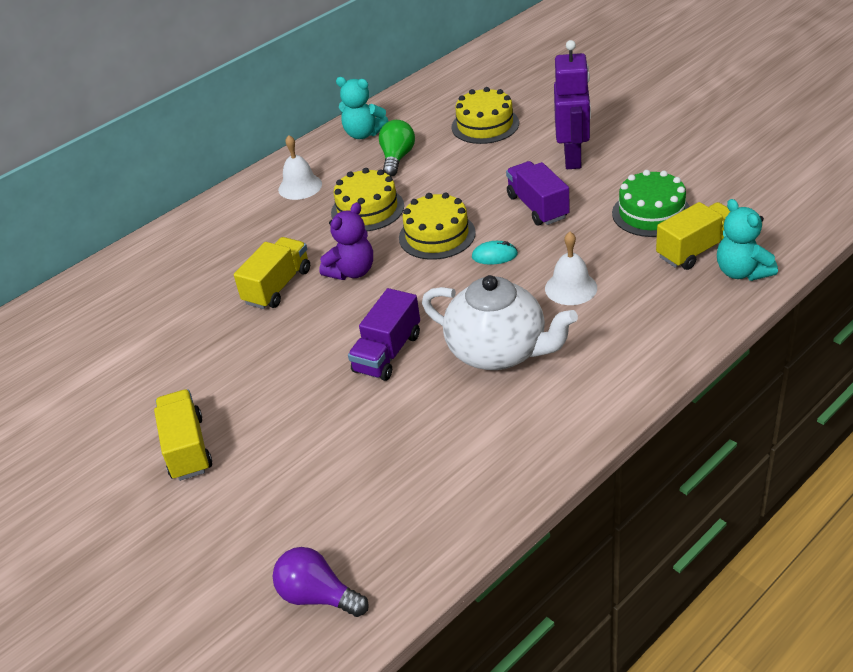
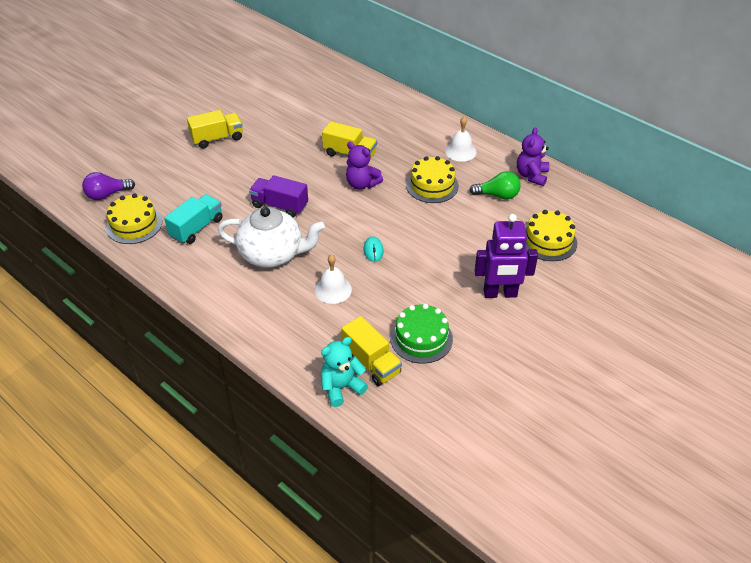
camera: 80 degrees right, 5 degrees up
purple light bulb [273,547,369,617] -> purple light bulb turned 135 degrees counterclockwise [82,172,135,200]
turquoise teddy bear [336,77,389,139] -> purple teddy bear [517,127,549,186]
yellow cake [399,193,476,260] -> yellow cake moved to [106,194,162,244]
white teapot [422,275,578,370] -> white teapot turned 105 degrees counterclockwise [218,207,325,268]
purple truck [506,161,570,225] -> none
none -> turquoise truck [164,194,223,244]

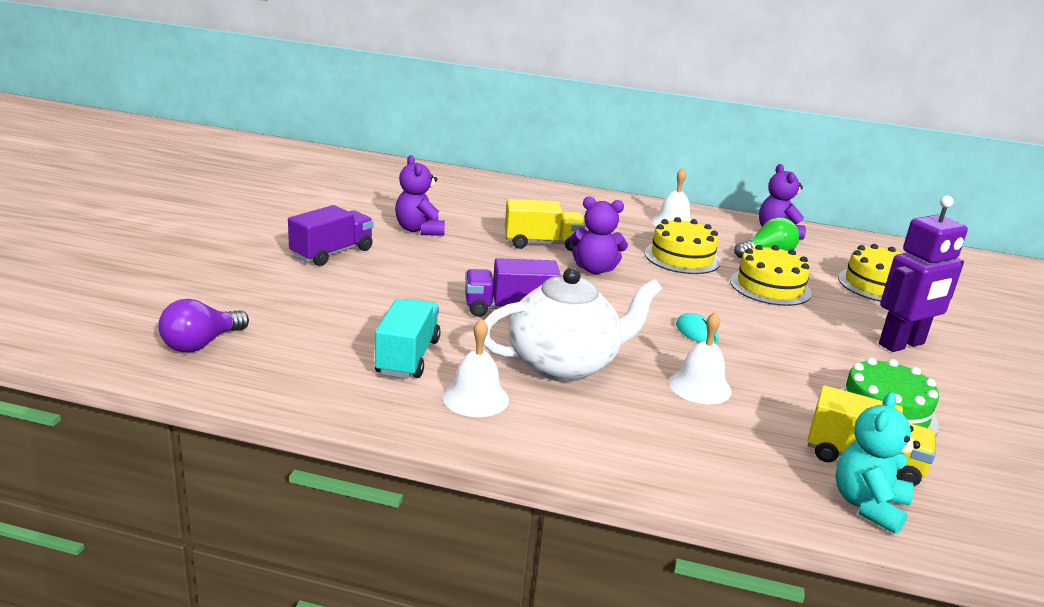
camera: 30 degrees left, 20 degrees down
yellow cake [106,194,162,244] -> yellow cake moved to [730,245,812,306]
yellow truck [187,110,243,148] -> purple truck [288,205,374,266]
none -> purple teddy bear [395,155,445,236]
none -> white bell [443,319,509,417]

